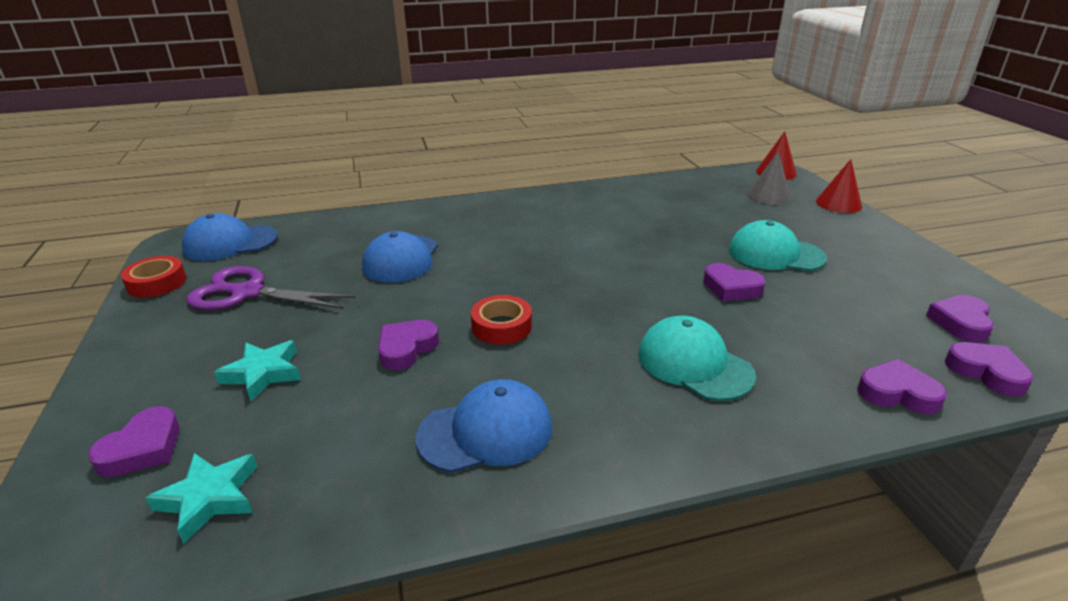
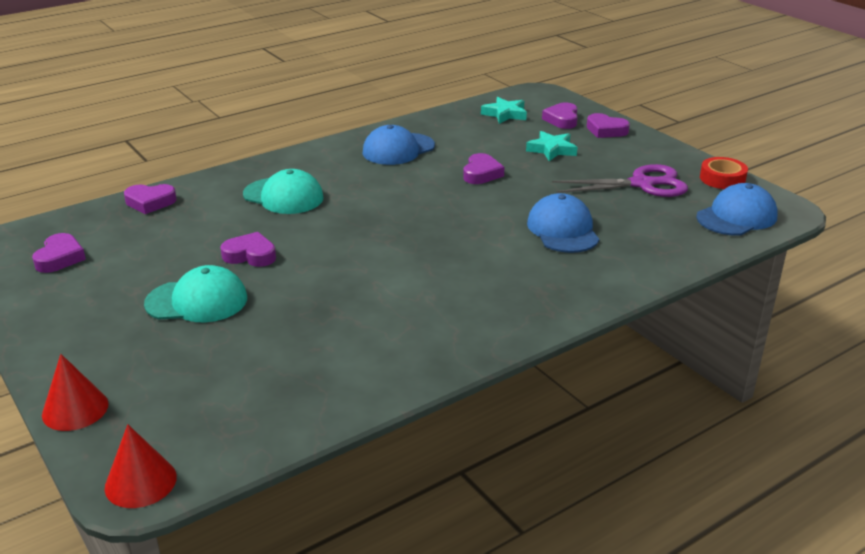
camera: 160 degrees right, 0 degrees up
red tape [471,295,532,345] -> none
grey cone [747,152,791,204] -> none
purple heart [945,342,1034,397] -> purple heart moved to [587,113,630,138]

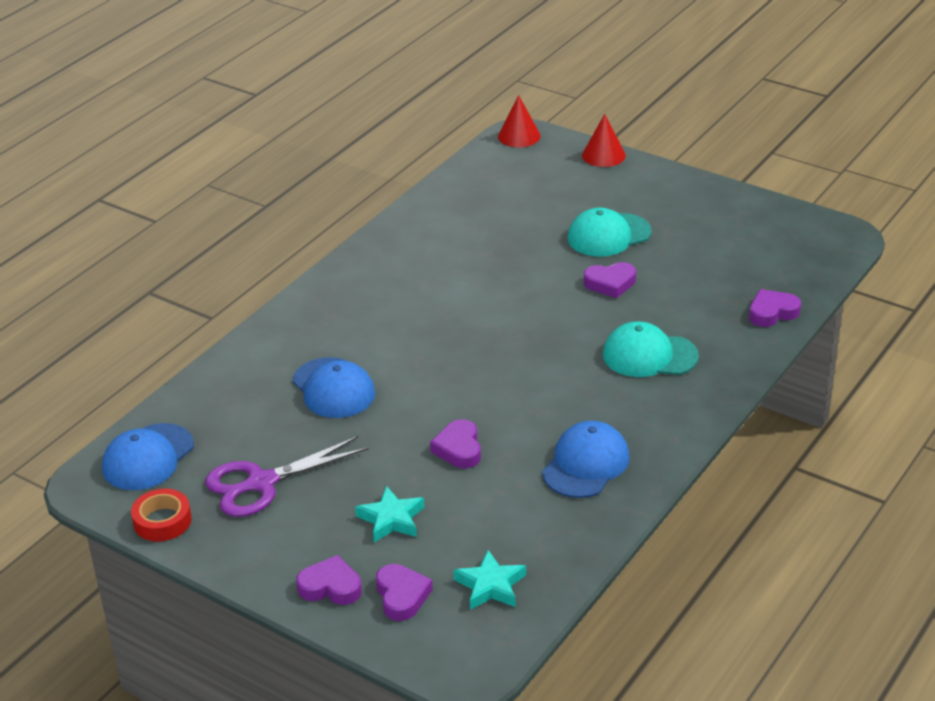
camera: 160 degrees right, 5 degrees up
purple heart [32,233,86,273] -> none

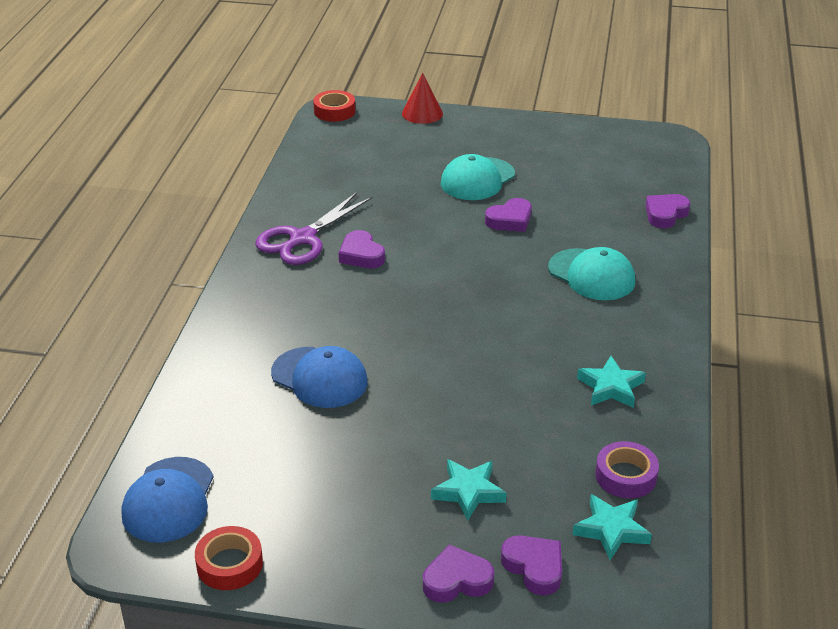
camera: 25 degrees left, 0 degrees up
purple scissors [205,436,368,517] -> purple scissors moved to [256,192,372,265]
purple heart [430,419,481,468] -> purple heart moved to [339,230,385,269]
red cone [498,95,541,147] -> red tape [313,90,355,122]
blue cap [542,421,630,498] -> turquoise star [577,356,646,408]
turquoise cap [603,321,699,377] -> turquoise cap turned 120 degrees counterclockwise [548,247,635,300]
none -> purple tape [595,441,659,498]

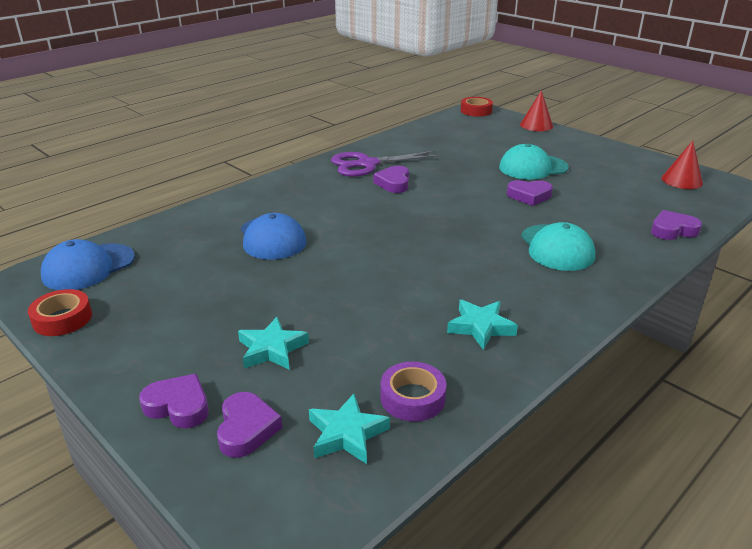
camera: 35 degrees right, 5 degrees down
none -> red cone [661,141,703,189]

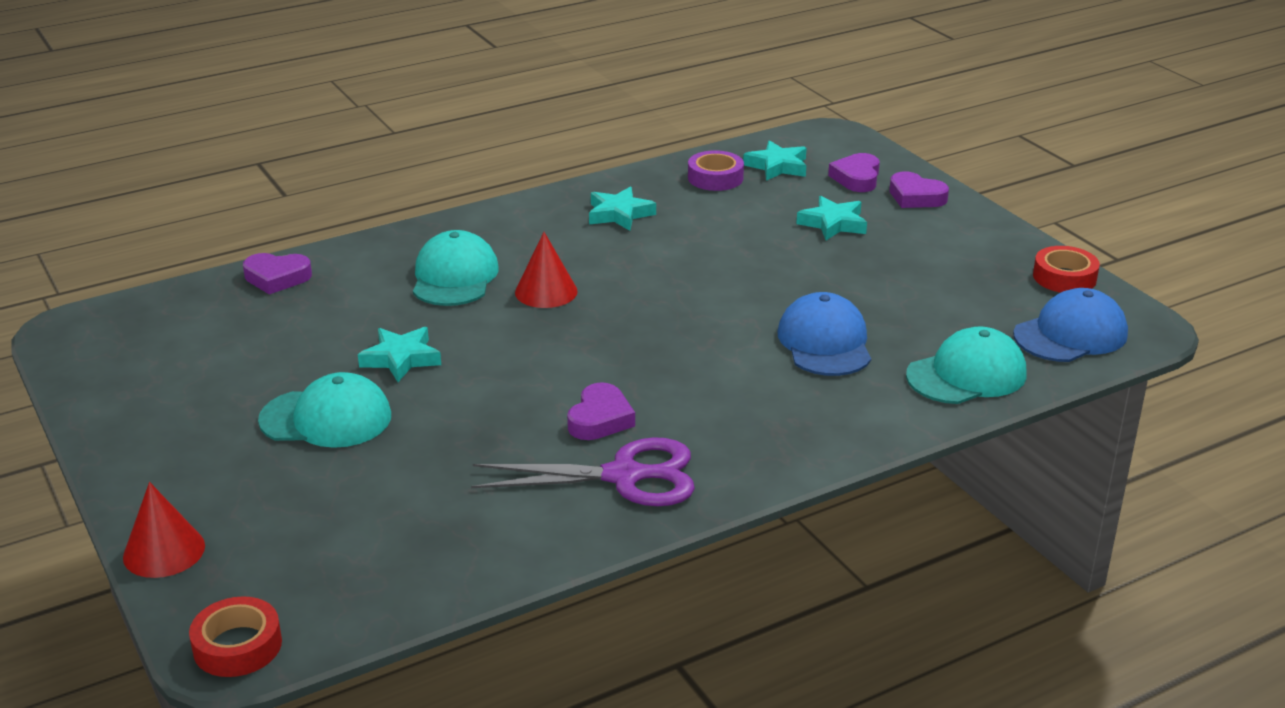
camera: 165 degrees left, 0 degrees up
purple heart [507,180,553,206] -> turquoise star [358,327,441,382]
red cone [661,141,703,189] -> red cone moved to [515,232,578,308]
none -> turquoise cap [906,326,1026,404]

